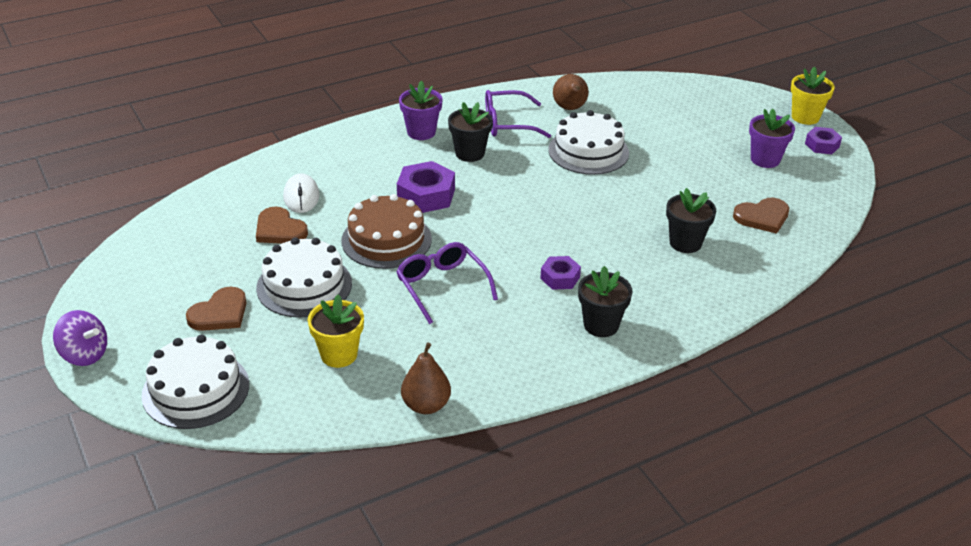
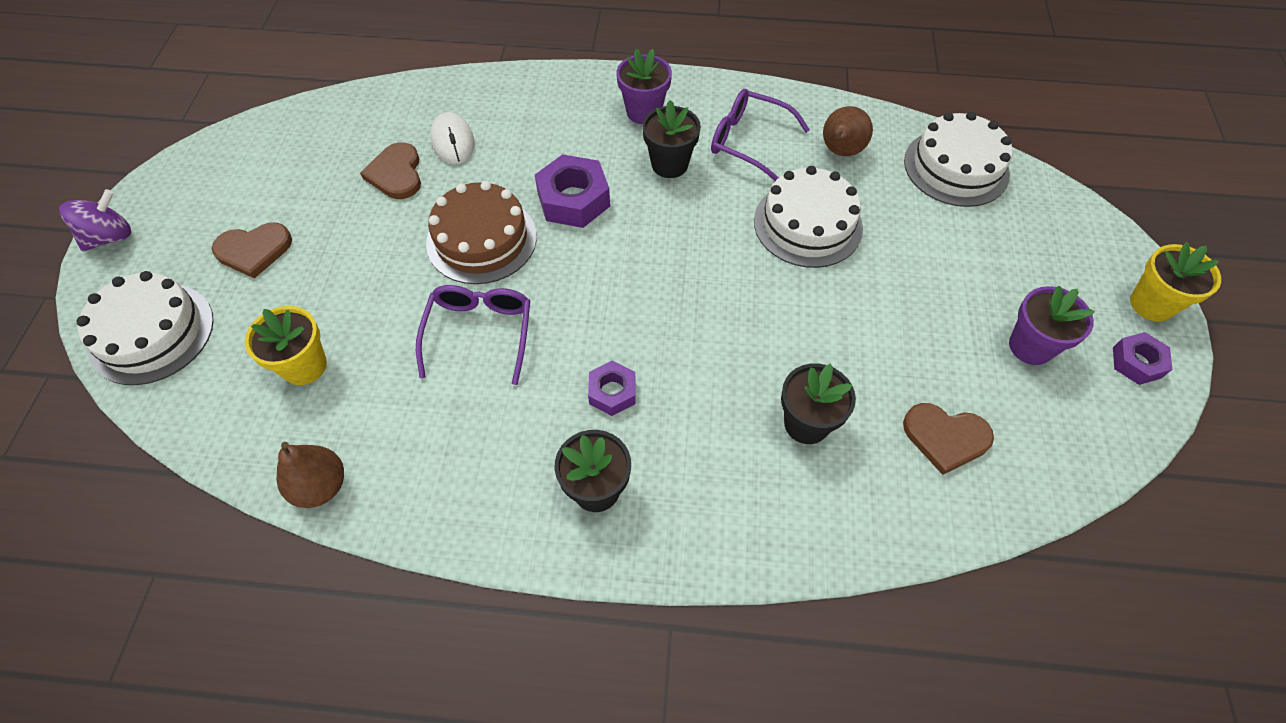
camera: 35 degrees right, 20 degrees up
purple spinning top [53,310,107,366] -> purple spinning top turned 105 degrees counterclockwise [59,189,131,251]
white cake [256,237,352,318] -> white cake moved to [904,112,1013,207]
white mouse [283,173,319,213] -> white mouse turned 45 degrees counterclockwise [430,112,475,164]

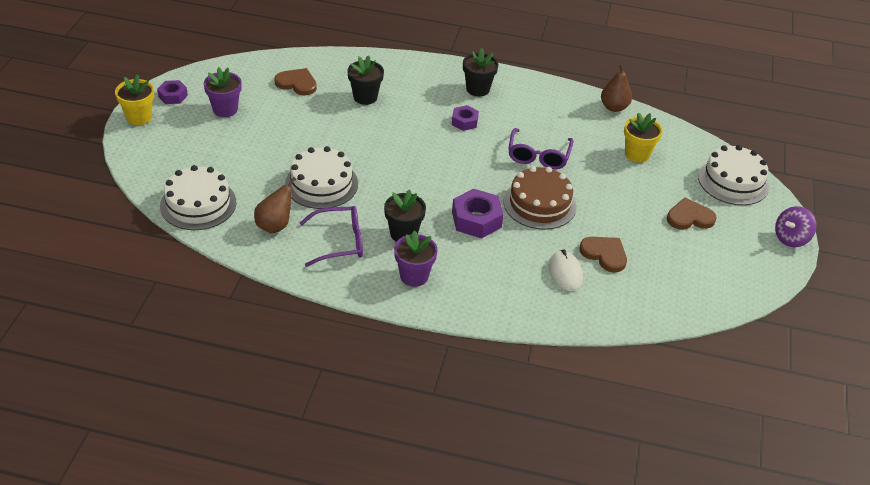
camera: 175 degrees left, 15 degrees down
brown heart [360,142,421,199] -> brown heart turned 45 degrees counterclockwise [579,237,627,272]
purple glasses [711,89,810,181] -> purple glasses turned 45 degrees counterclockwise [300,206,363,267]

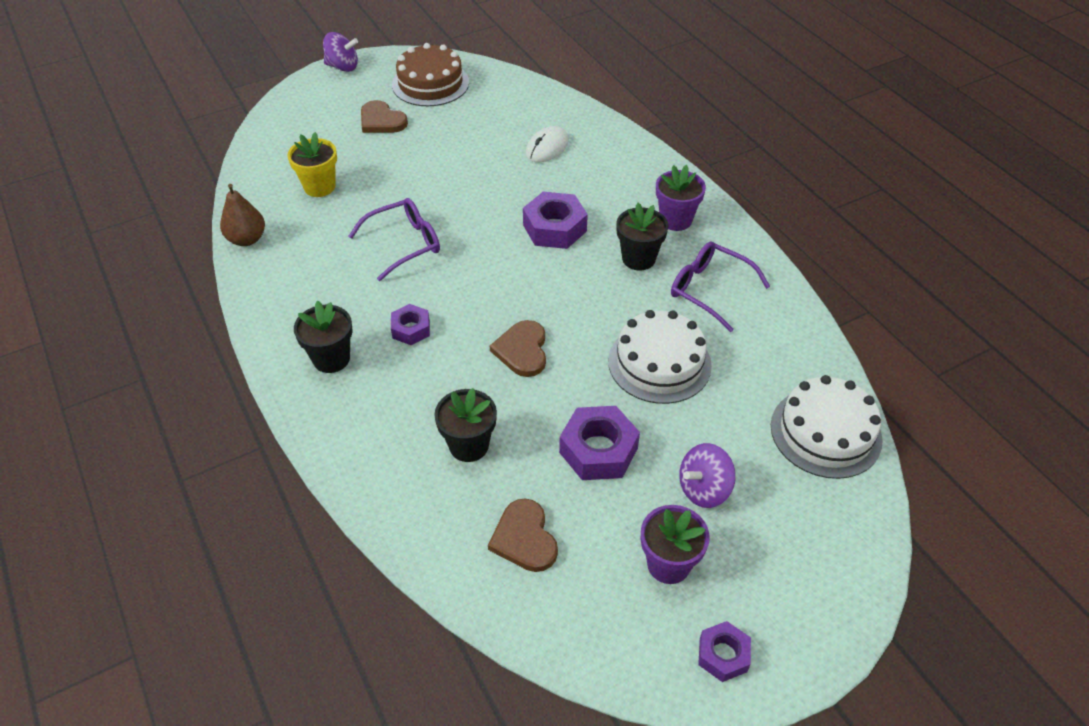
camera: 130 degrees left, 5 degrees up
yellow flower pot [115,74,154,125] -> none
brown pear [254,177,296,233] -> none
brown cake [504,166,577,230] -> brown cake moved to [392,43,469,106]
brown heart [579,237,627,272] -> brown heart moved to [490,320,546,377]
white cake [698,145,769,205] -> none
none -> purple nut [559,406,640,480]
none -> purple spinning top [679,443,736,508]

